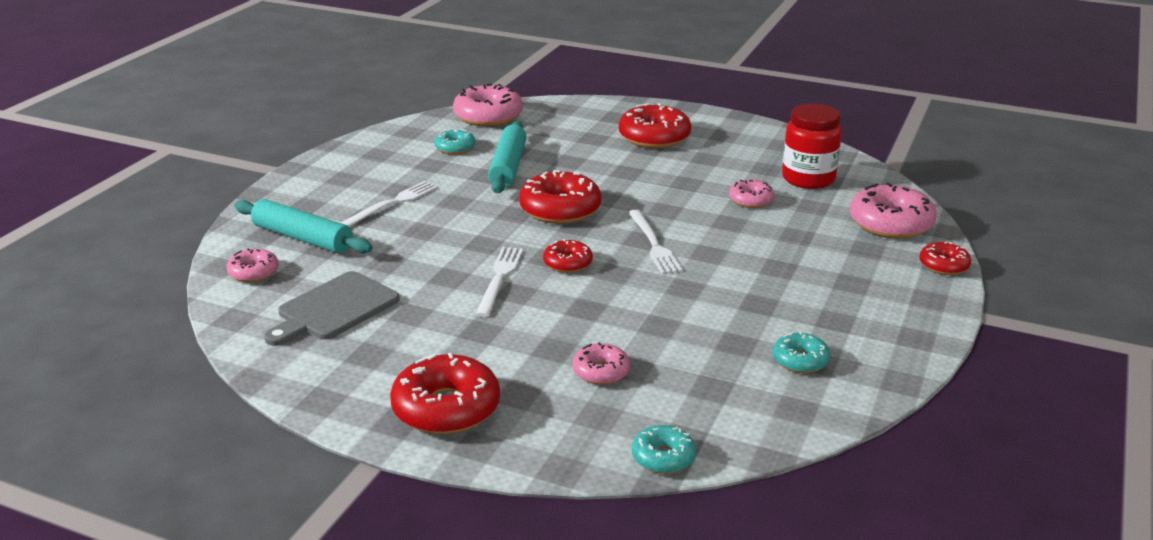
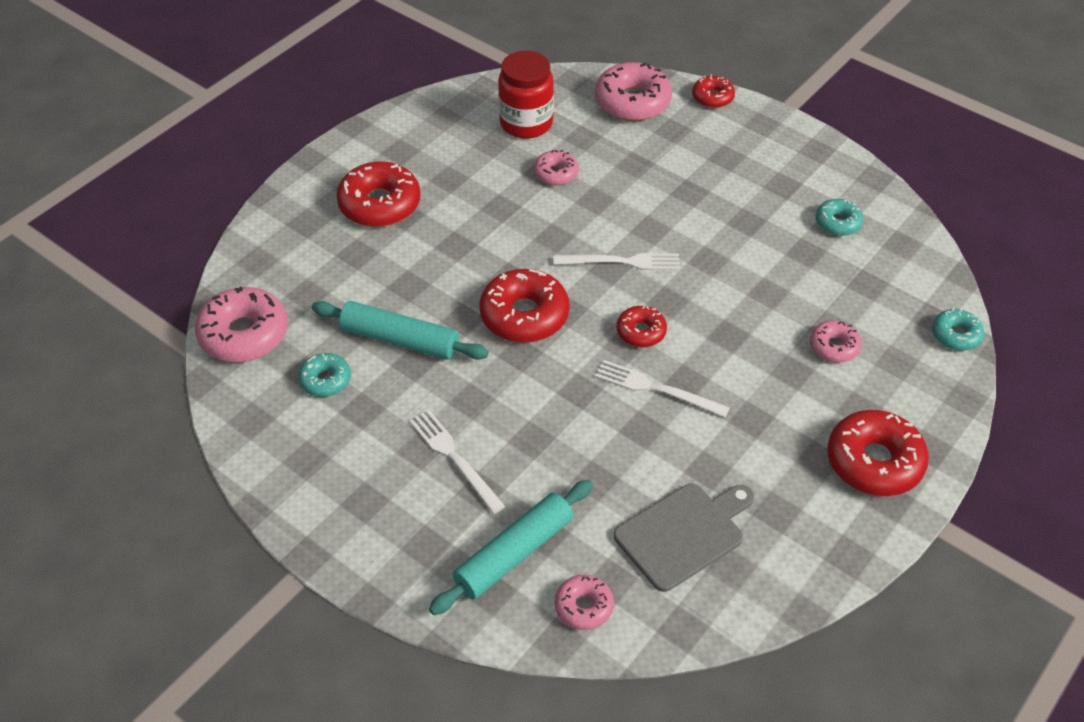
camera: 75 degrees left, 20 degrees up
grey cutting board [264,271,400,346] -> grey cutting board turned 90 degrees counterclockwise [614,484,754,592]

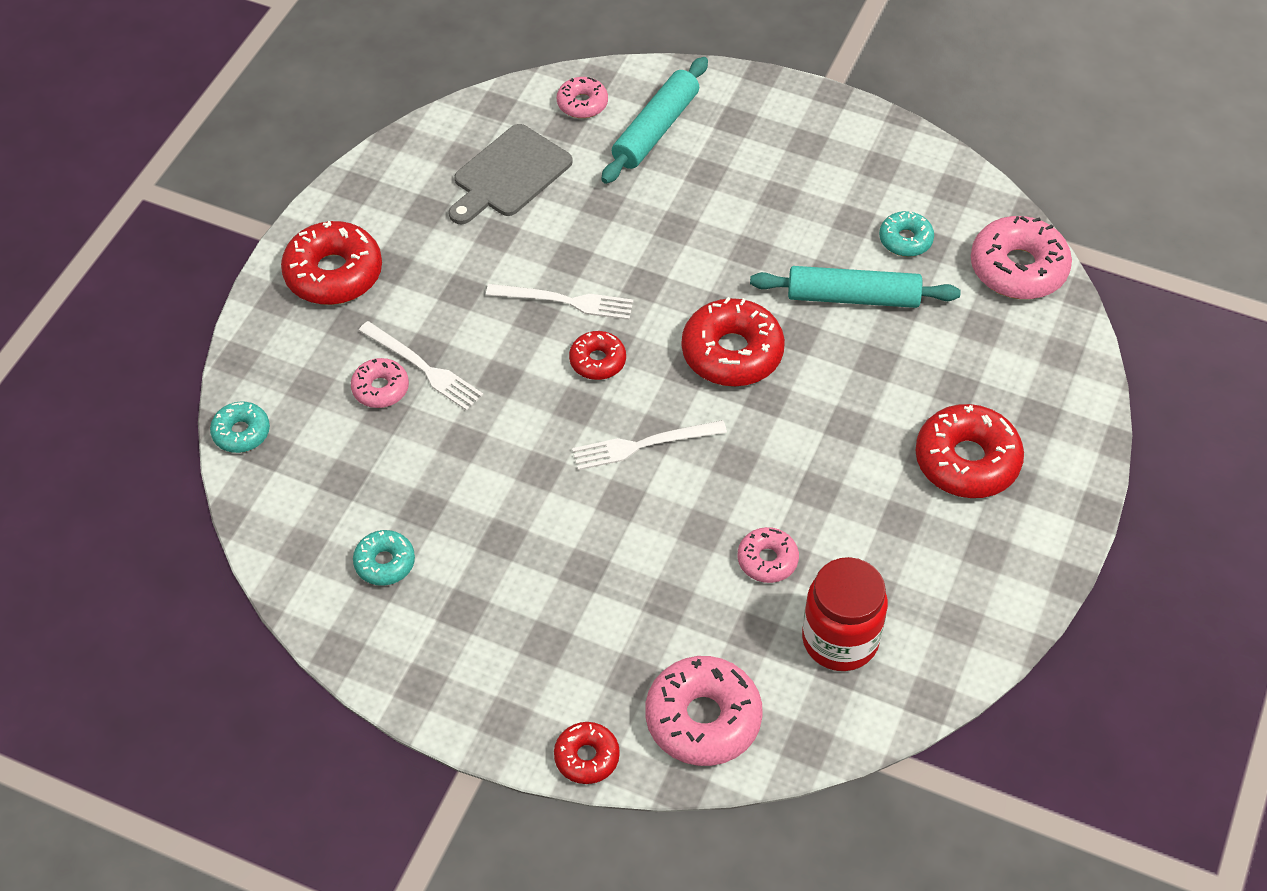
camera: 165 degrees right, 5 degrees up
white fork [410,410,505,514] -> white fork moved to [358,321,483,411]

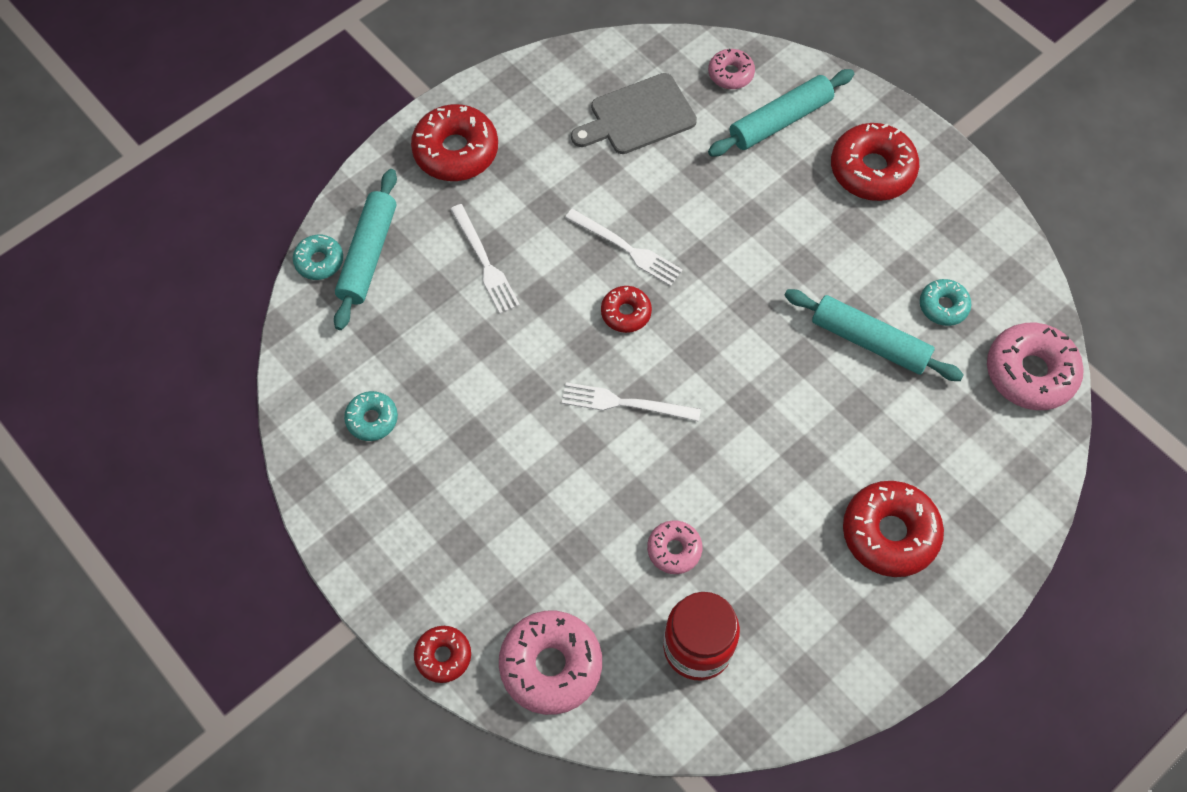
camera: 25 degrees right, 10 degrees up
pink donut [351,358,409,408] -> none
red donut [682,297,785,387] -> red donut moved to [831,123,919,201]
none -> turquoise rolling pin [334,169,397,330]

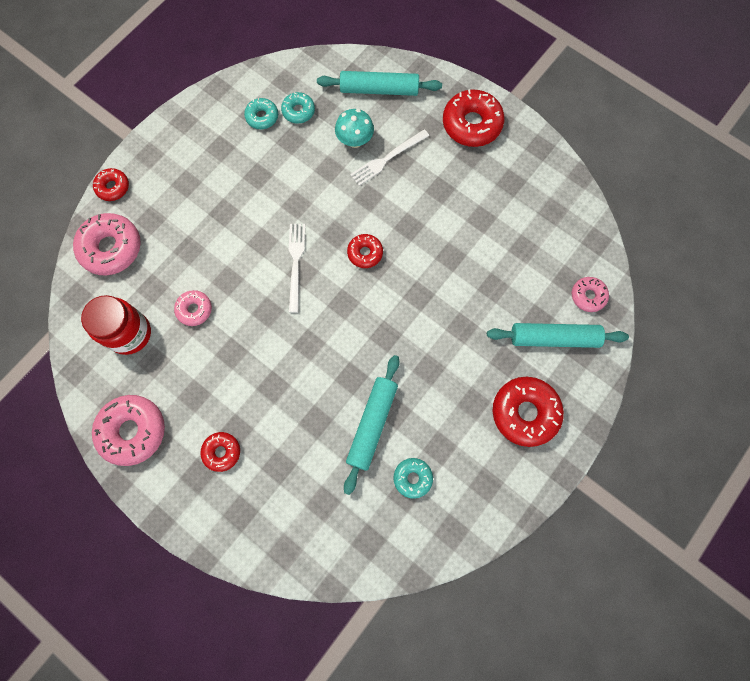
camera: 80 degrees right, 10 degrees up
turquoise donut [293,235,343,280] -> turquoise donut moved to [281,92,315,124]
white fork [565,209,683,286] -> none
grey cutting board [571,73,697,154] -> none
turquoise rolling pin [708,69,854,156] -> turquoise rolling pin turned 45 degrees counterclockwise [487,323,629,348]
red donut [843,481,944,577] -> red donut [200,432,240,472], size x0.56
pink donut [987,323,1084,410] -> pink donut moved to [92,395,165,466]
none -> turquoise mushroom [335,109,374,148]

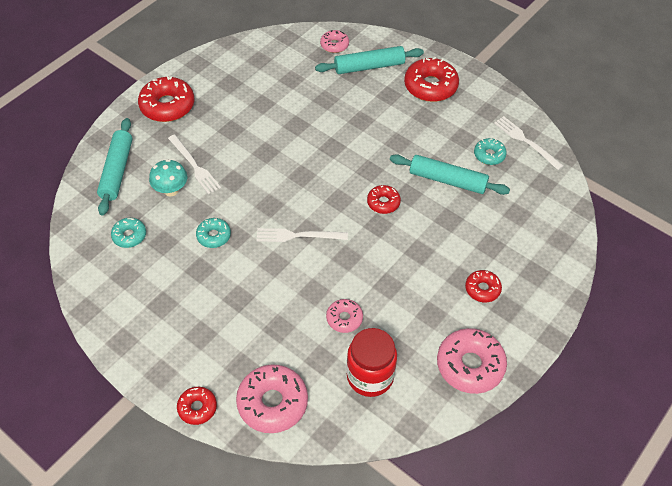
camera: 90 degrees left, 20 degrees down
turquoise donut [244,98,278,129] -> turquoise donut moved to [196,218,231,248]
red donut [347,234,383,268] -> red donut moved to [367,185,401,214]
turquoise rolling pin [487,323,629,348] -> turquoise rolling pin turned 75 degrees clockwise [315,46,424,74]
none -> white fork [494,116,563,170]

